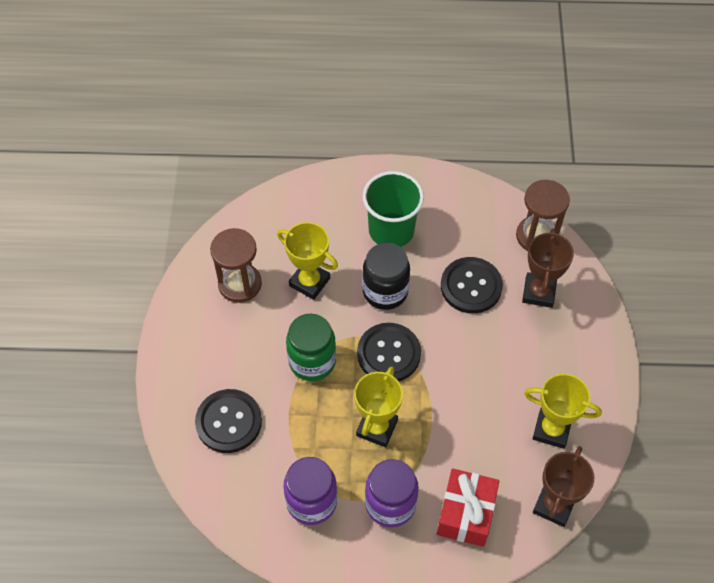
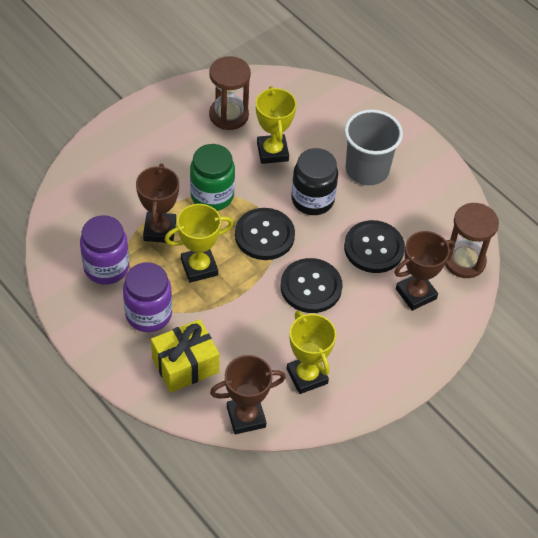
camera: 45 degrees right, 5 degrees down
black button [195,389,262,453] -> black button moved to [281,258,343,313]
green cup [363,171,424,247] -> grey cup [344,109,403,185]
red gift [437,468,499,547] -> yellow gift [151,319,220,393]
none -> brown trophy [136,164,179,243]

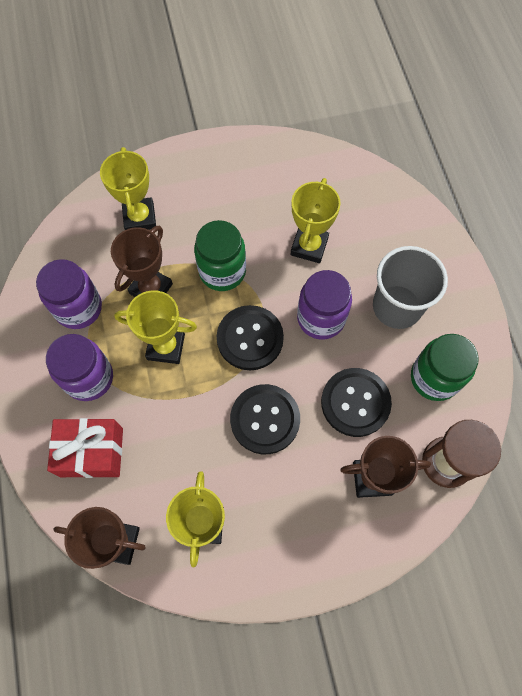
camera: 30 degrees right, 15 degrees up
yellow gift [151,319,220,393] -> red gift [47,418,123,478]
brown hourglass [209,56,251,130] -> none
black jar [291,148,338,215] -> purple jar [297,270,352,340]
none -> yellow trophy [100,147,156,230]
none -> green jar [411,334,479,401]

